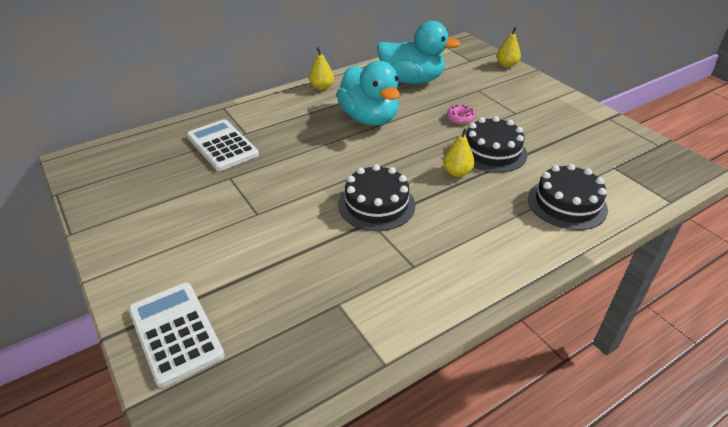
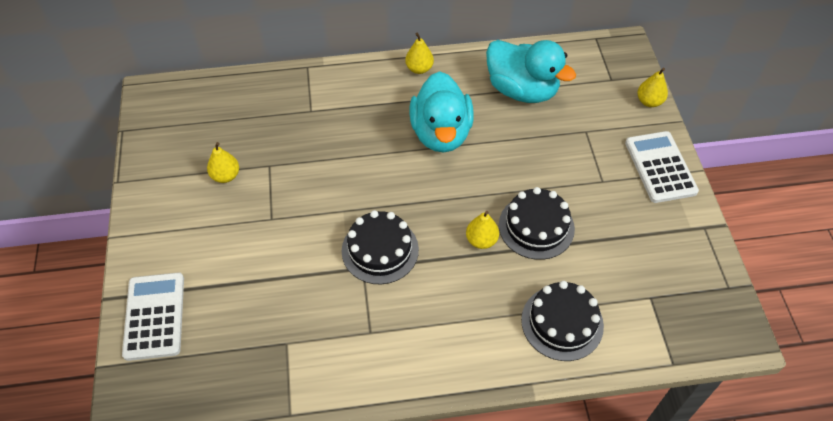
camera: 25 degrees right, 15 degrees up
white calculator [187,119,259,171] -> white calculator moved to [625,131,699,203]
pink donut [447,105,476,124] -> none
none -> yellow pear [207,142,239,183]

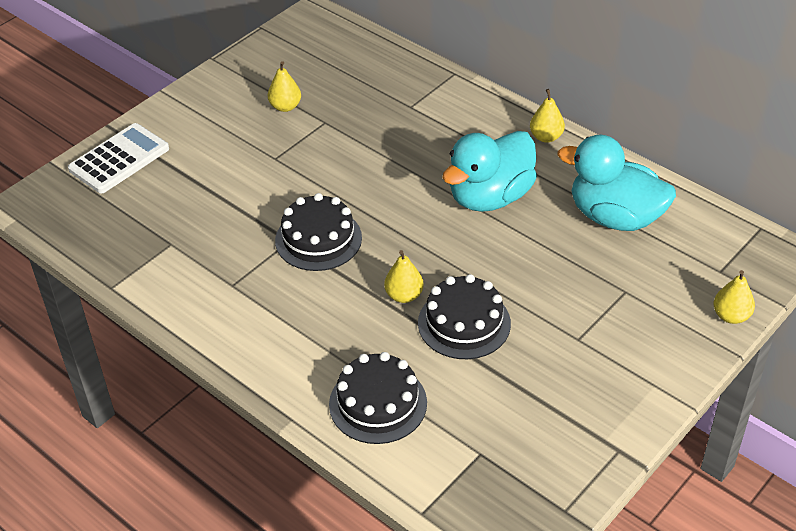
camera: 50 degrees right, 10 degrees down
turquoise duck [486,40,576,103] -> turquoise duck turned 120 degrees clockwise [558,135,676,231]
white calculator [625,131,699,203] -> none

